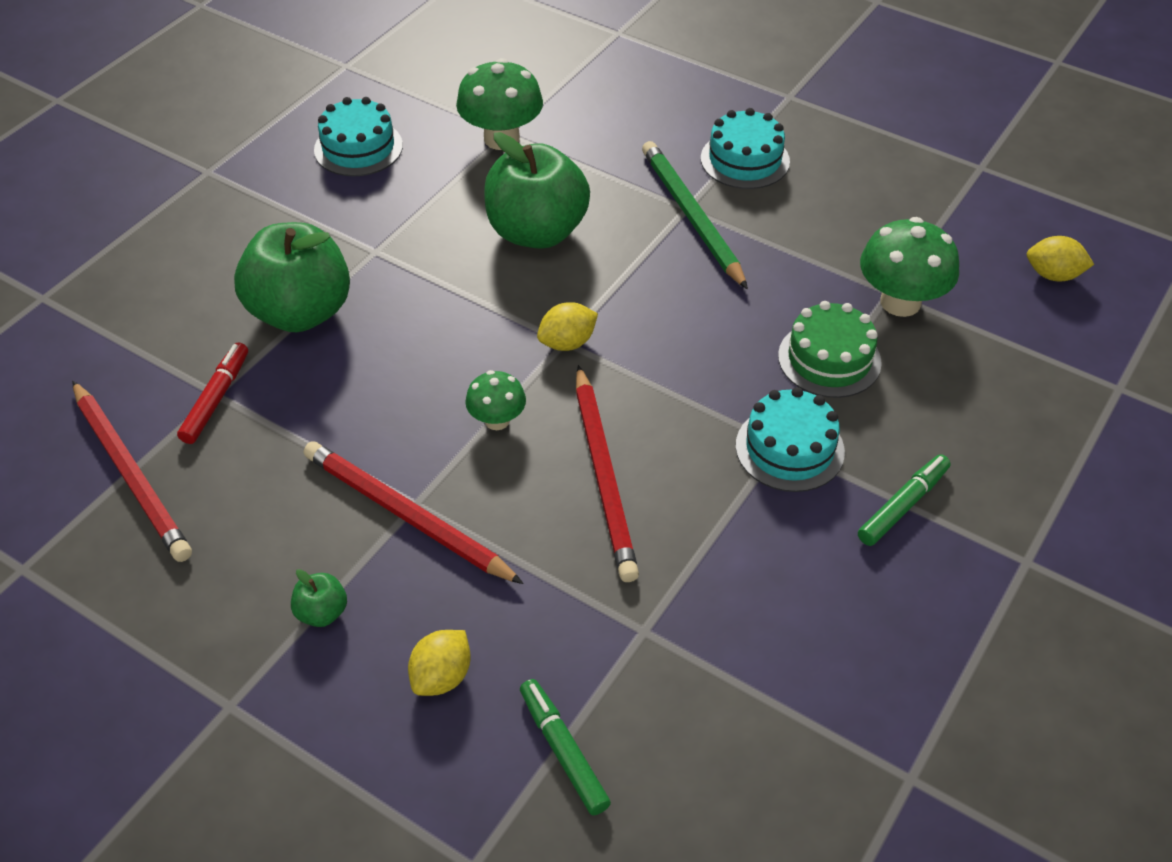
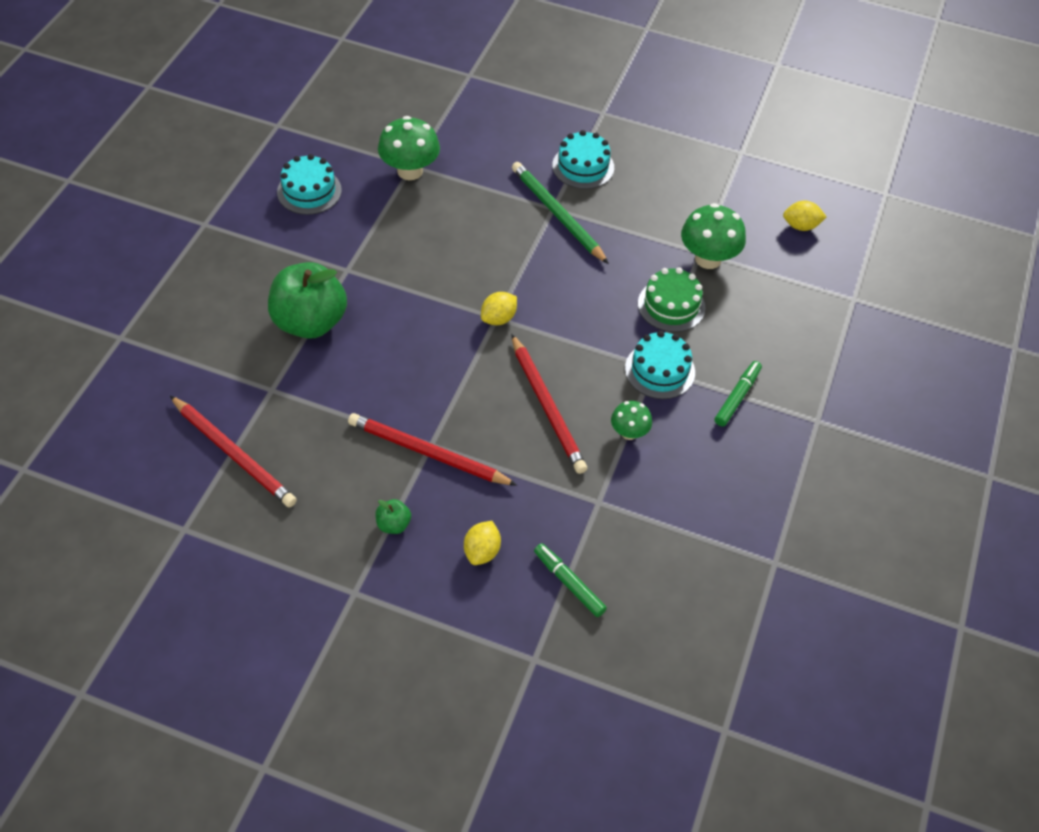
camera: 15 degrees left, 5 degrees up
red marker [177,343,248,444] -> none
green mushroom [465,370,526,430] -> green mushroom moved to [611,401,652,440]
green apple [484,132,590,249] -> none

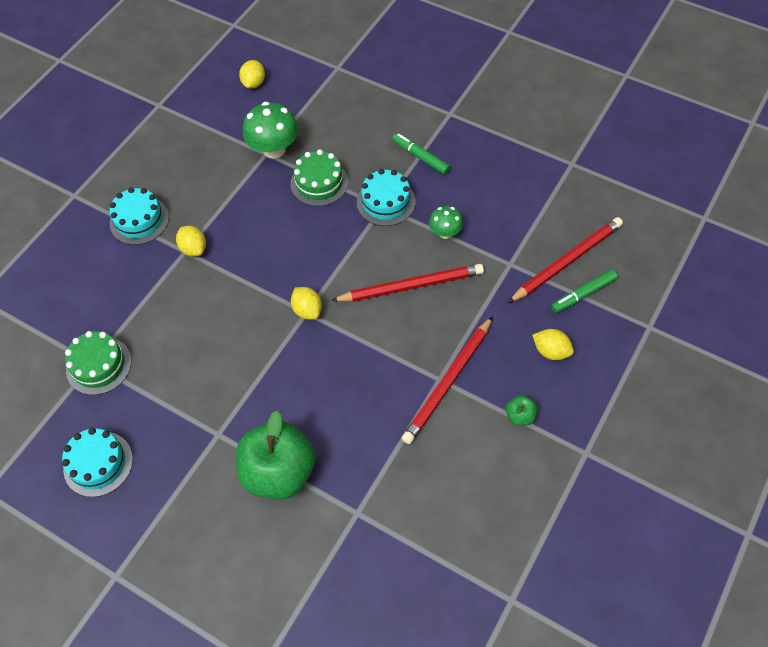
camera: 75 degrees left, 5 degrees up
red pencil [170,396,297,507] -> red pencil moved to [508,217,623,303]
green mushroom [378,116,440,180] -> green cake [65,331,132,395]
green pencil [512,162,609,264] -> yellow lemon [176,226,206,256]

